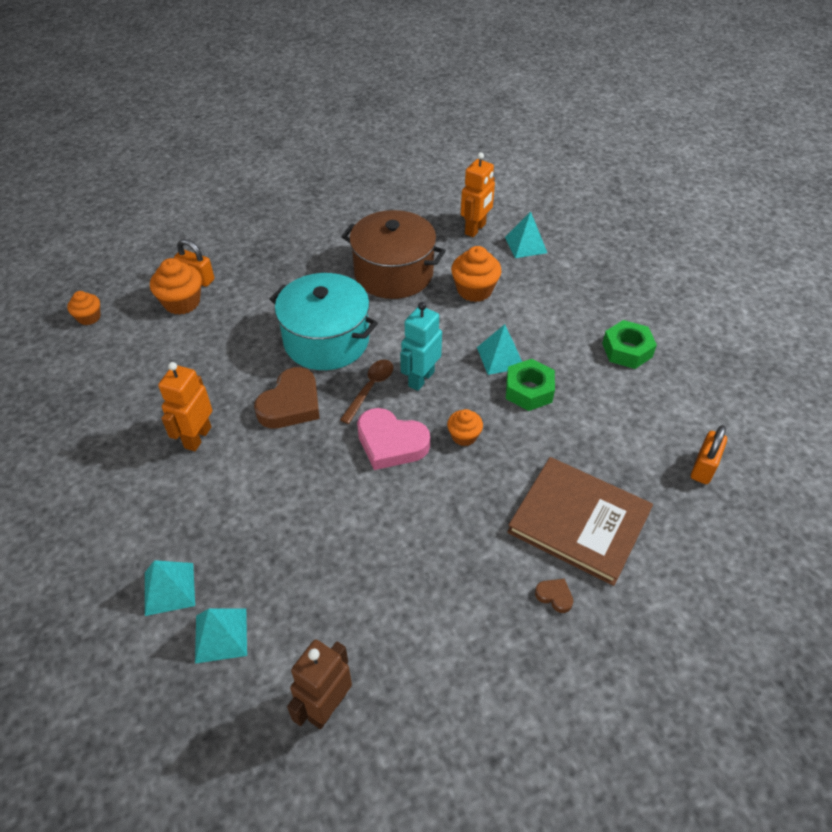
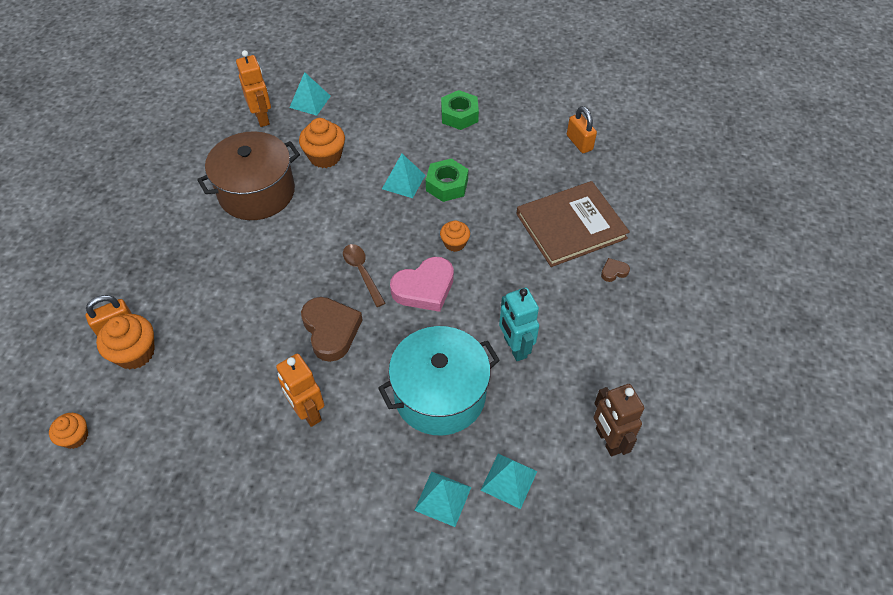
camera: 55 degrees left, 5 degrees up
turquoise pot [270,273,378,370] -> turquoise pot moved to [378,326,500,436]
turquoise robot [400,302,442,391] -> turquoise robot moved to [499,288,539,361]

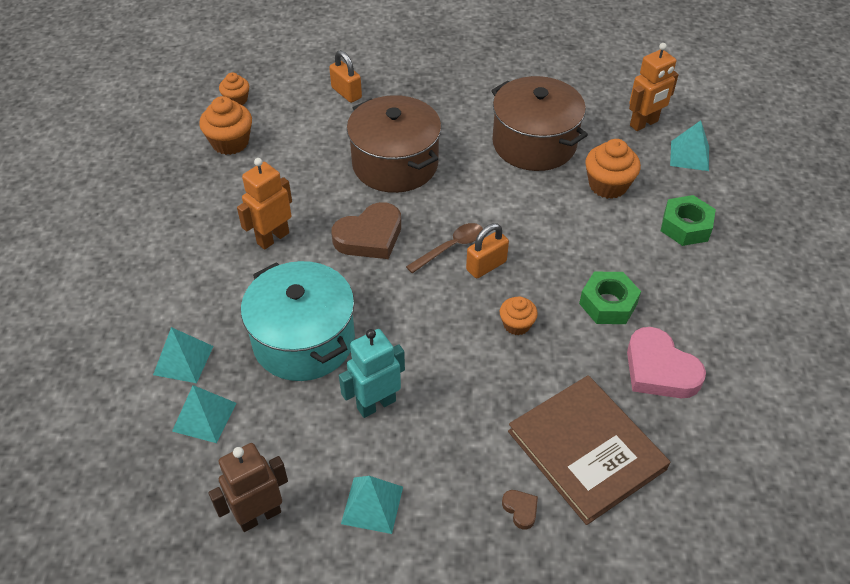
camera: 80 degrees right, 5 degrees down
orange cupcake [96,314,155,369] -> orange cupcake moved to [199,96,252,155]
turquoise pyramid [382,154,425,198] -> turquoise pyramid moved to [341,476,403,534]
pink heart [390,257,454,312] -> pink heart moved to [627,327,706,398]
green nut [441,90,479,130] -> green nut moved to [661,195,716,246]
orange padlock [567,106,597,153] -> orange padlock moved to [466,223,509,278]
none -> brown pot [347,95,441,193]

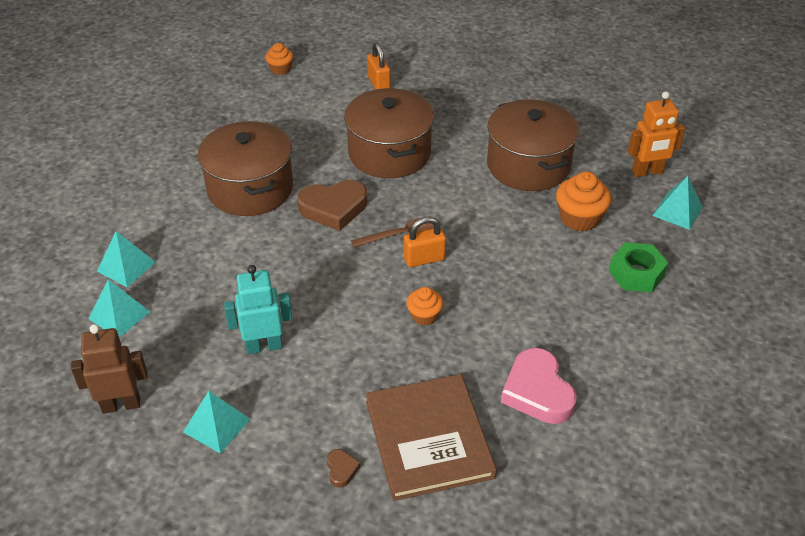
camera: 20 degrees right, 5 degrees down
orange cupcake [199,96,252,155] -> none
orange robot [237,158,292,250] -> brown pot [198,121,293,216]
turquoise pot [241,261,355,381] -> none
green nut [579,272,641,324] -> none

